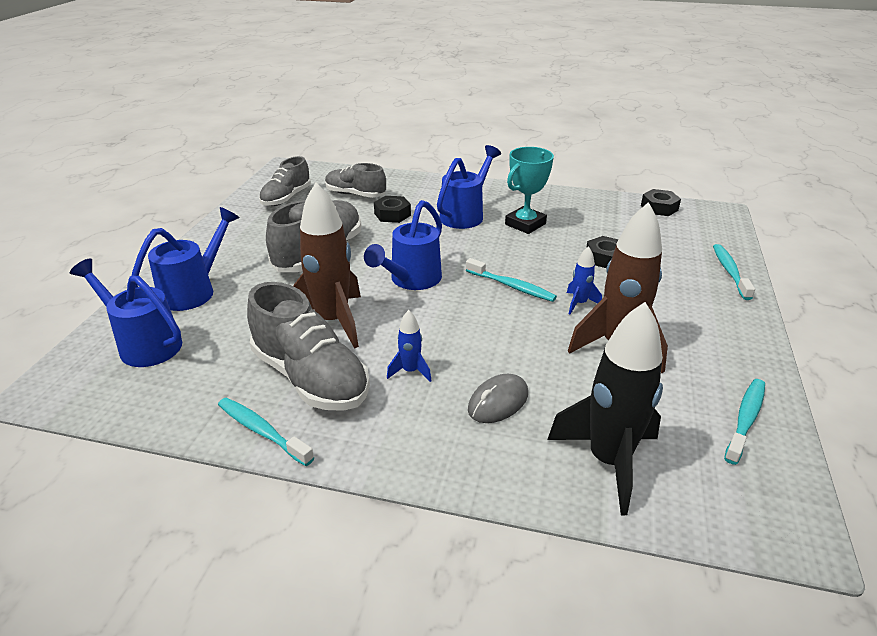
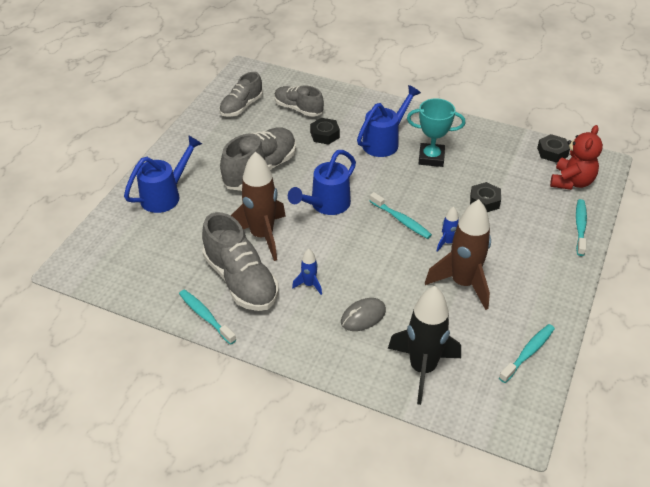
camera: 10 degrees right, 10 degrees up
blue watering can [70,259,182,367] -> none
turquoise trophy [505,147,554,234] -> turquoise trophy turned 45 degrees clockwise [407,98,465,167]
none -> red teddy bear [550,125,603,190]

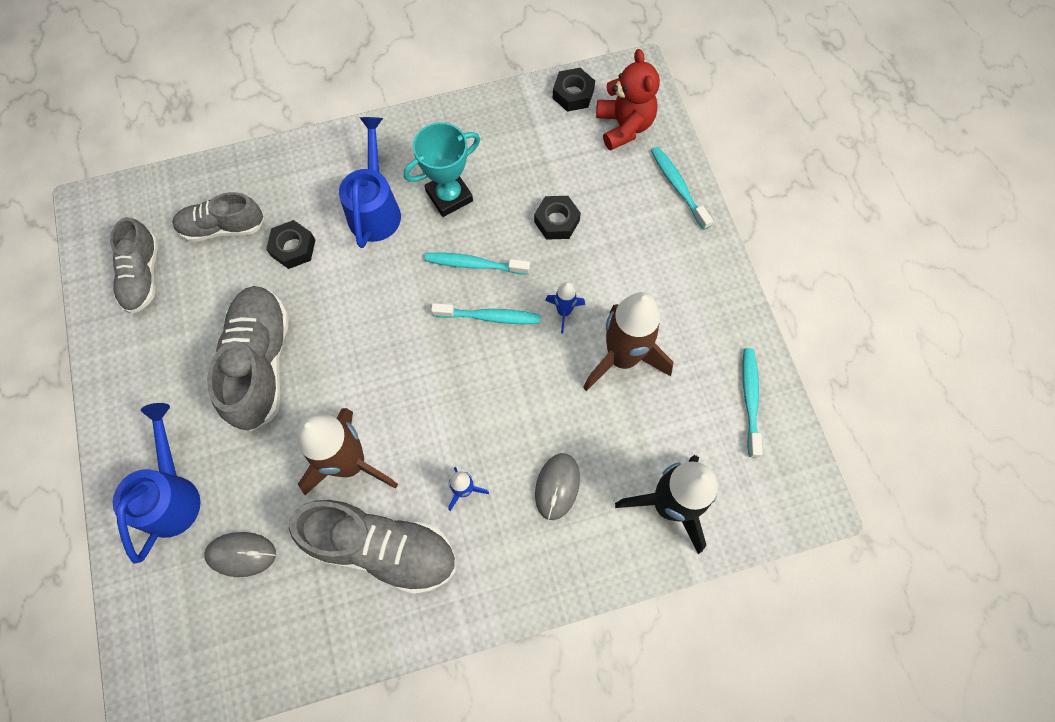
camera: 40 degrees left, 25 degrees up
turquoise toothbrush [179,289,236,345] -> turquoise toothbrush moved to [425,252,530,275]
blue watering can [288,150,356,215] -> none
none -> grey mouse [204,532,276,577]

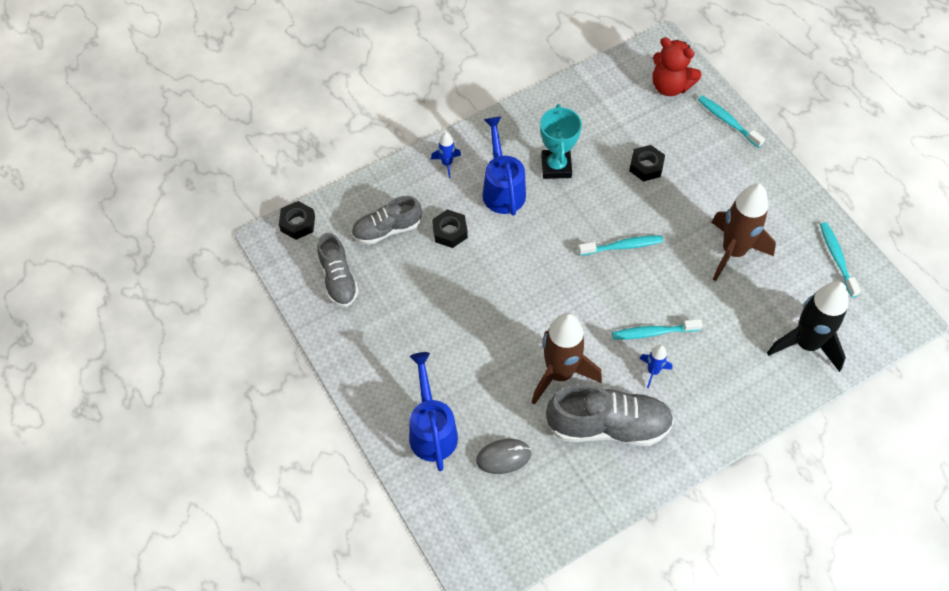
camera: 15 degrees left, 10 degrees down
grey shoe [207,286,289,432] -> none
turquoise trophy [404,122,480,217] -> turquoise trophy turned 45 degrees counterclockwise [540,104,582,179]
turquoise toothbrush [425,252,530,275] -> turquoise toothbrush moved to [612,319,703,340]
grey mouse [535,453,580,520] -> none
blue rocket [545,282,585,333] -> blue rocket moved to [431,132,461,178]
black nut [553,68,595,112] -> black nut moved to [279,201,315,240]
red teddy bear [596,49,660,150] -> red teddy bear turned 150 degrees clockwise [653,37,702,96]

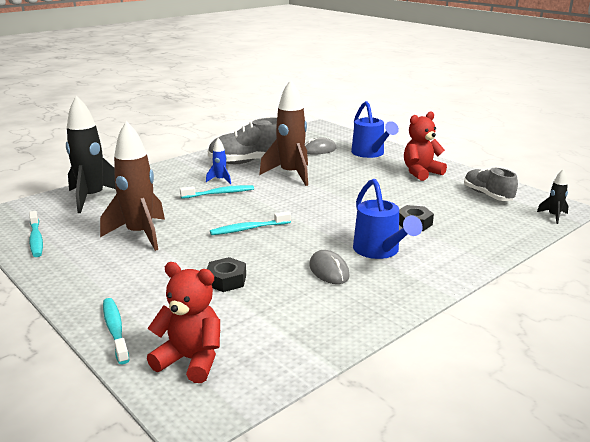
camera: 170 degrees right, 35 degrees down
black nut [279,201,315,240] -> black rocket [537,169,569,224]
grey shoe [351,196,422,245] -> none
blue rocket [431,132,461,178] -> none
turquoise trophy [540,104,582,179] -> grey mouse [309,250,350,284]
turquoise toothbrush [698,95,765,148] -> turquoise toothbrush turned 150 degrees counterclockwise [103,298,129,365]
none -> red teddy bear [404,111,447,181]

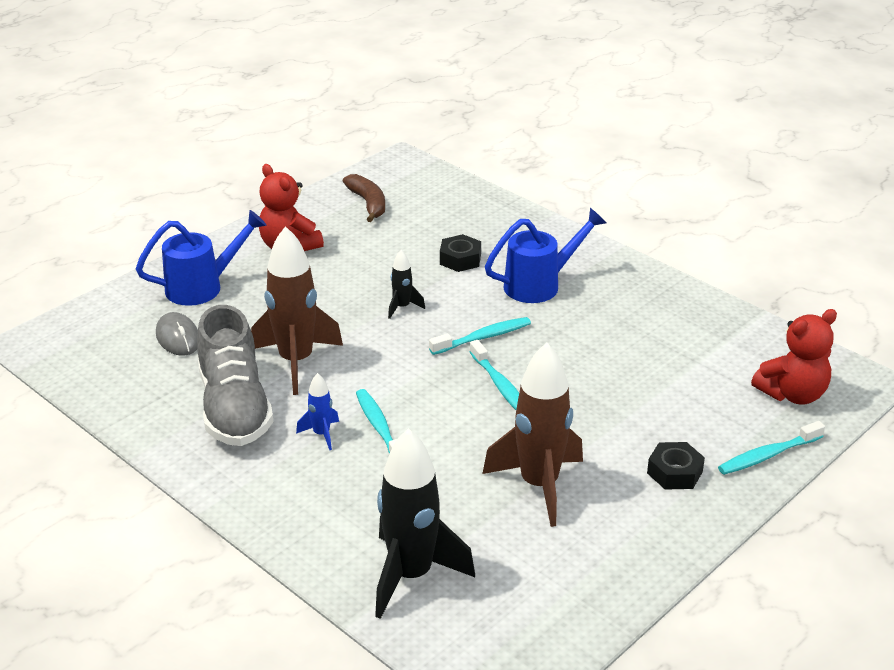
camera: 95 degrees left, 10 degrees up
turquoise toothbrush [29,211,43,257] -> turquoise toothbrush moved to [429,317,531,355]
red teddy bear [147,262,220,383] -> red teddy bear turned 135 degrees counterclockwise [751,309,837,405]
black nut [207,257,246,292] -> black nut moved to [647,442,705,490]
grey mouse [309,250,350,284] -> none
grey shoe [464,167,518,201] -> brown banana [343,174,385,222]
black rocket [537,169,569,224] -> black rocket moved to [388,250,425,319]

